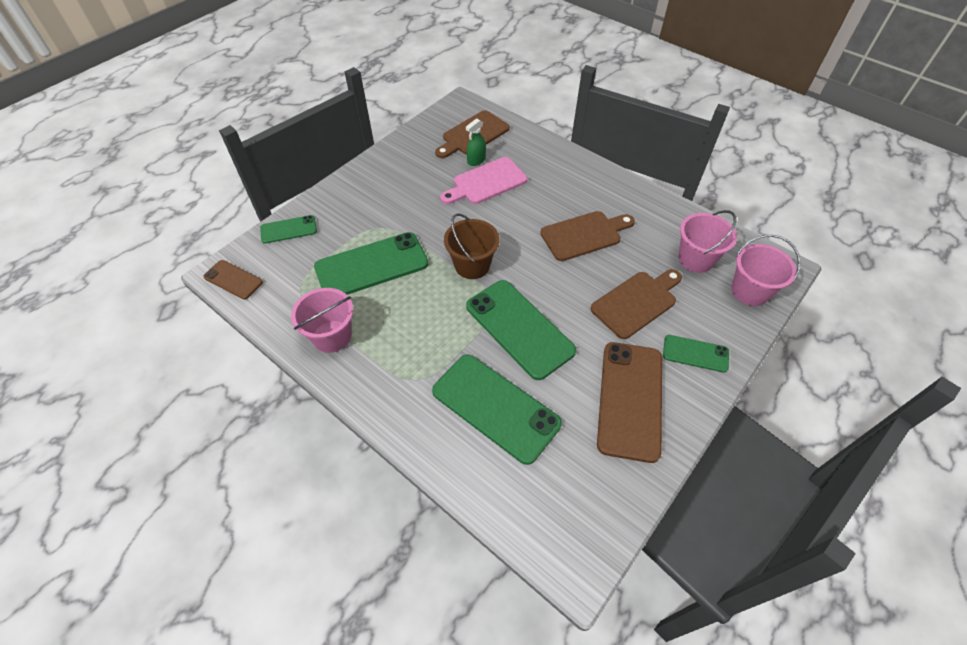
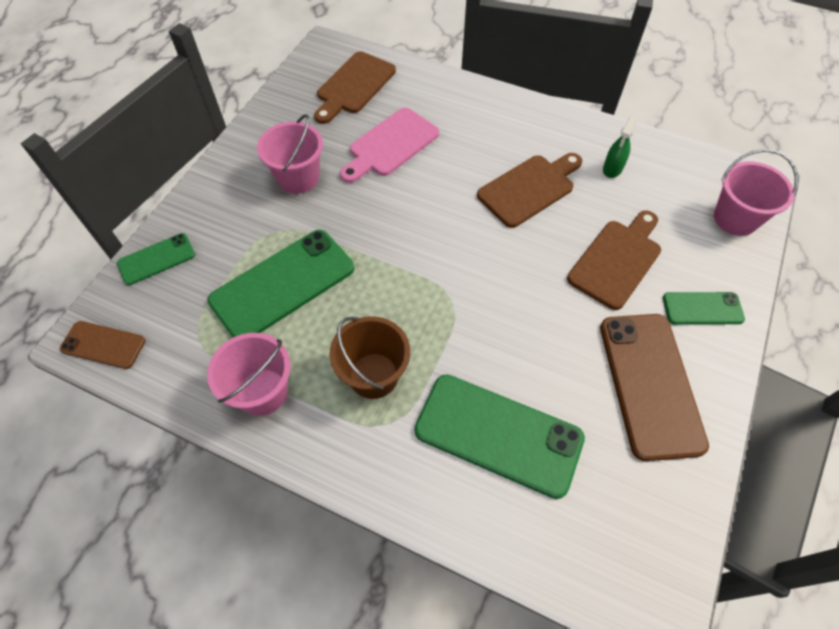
camera: 15 degrees left, 5 degrees up
brown bucket [444,213,499,279] -> brown bucket moved to [330,316,410,399]
green spray bottle [466,118,486,166] -> green spray bottle moved to [603,117,637,178]
green phone [466,280,576,380] -> none
pink bucket [678,210,737,273] -> pink bucket moved to [257,114,323,194]

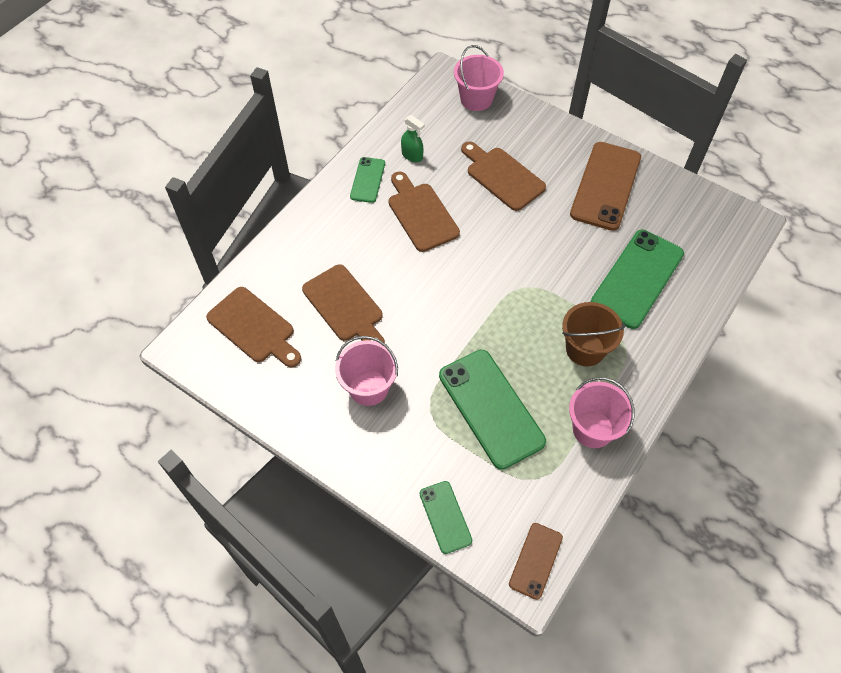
camera: 80 degrees left, 0 degrees up
pink cutting board [340,108,439,183] -> brown cutting board [302,264,385,343]
brown phone [600,314,709,461] -> brown phone turned 75 degrees counterclockwise [570,142,641,231]
green phone [663,292,745,325] -> green phone moved to [350,157,385,203]

